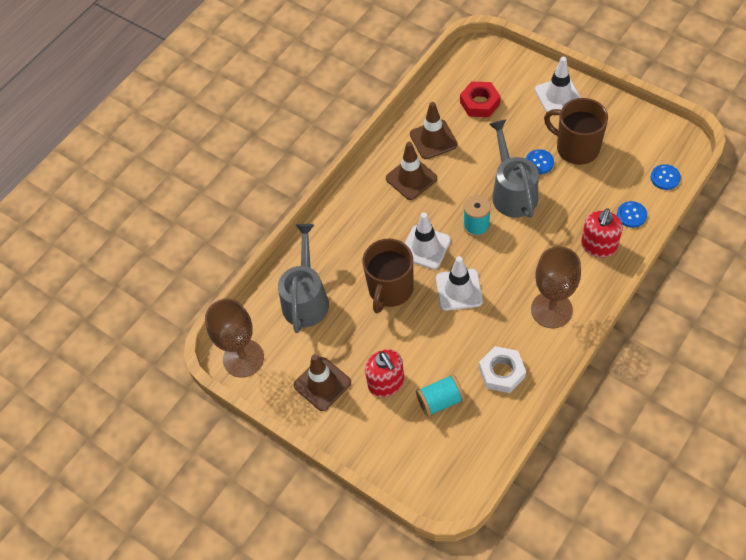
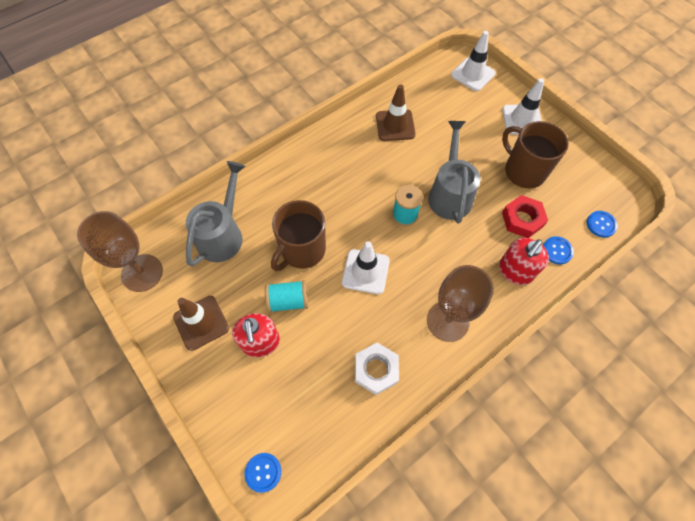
camera: 10 degrees right, 5 degrees up
brown traffic cone [386,142,437,200] -> none
white traffic cone [405,212,451,269] -> white traffic cone moved to [451,31,496,91]
turquoise spool [416,374,465,417] -> turquoise spool moved to [265,280,308,313]
red nut [460,81,501,117] -> red nut moved to [502,195,548,238]
blue button [526,149,554,174] -> blue button moved to [244,453,281,493]

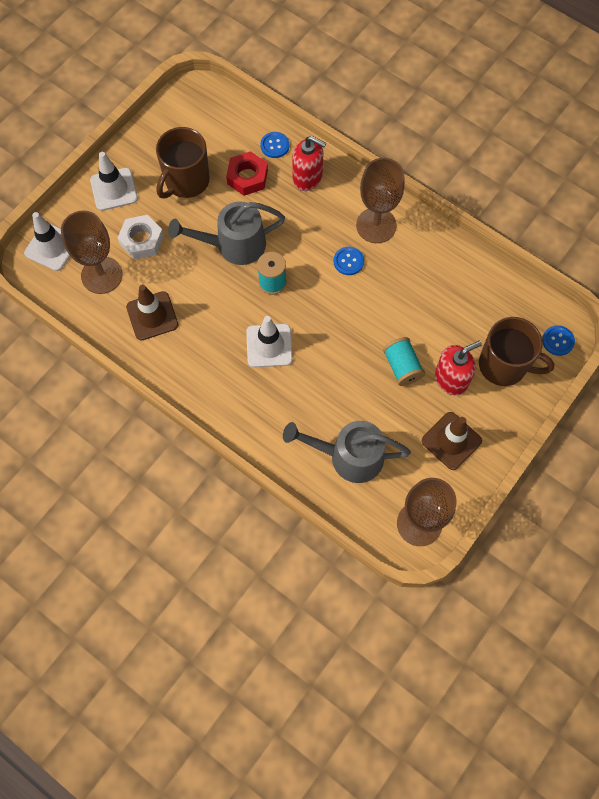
camera: 105 degrees left, 5 degrees up
brown mug [271,200,326,271] -> brown mug moved to [479,317,555,386]
white traffic cone [342,241,390,294] -> white traffic cone moved to [246,316,293,367]
white nut [355,343,399,395] -> white nut moved to [118,215,164,259]
blue button [587,211,618,238] -> blue button moved to [333,247,364,275]
none -> brown goblet [61,210,122,294]

